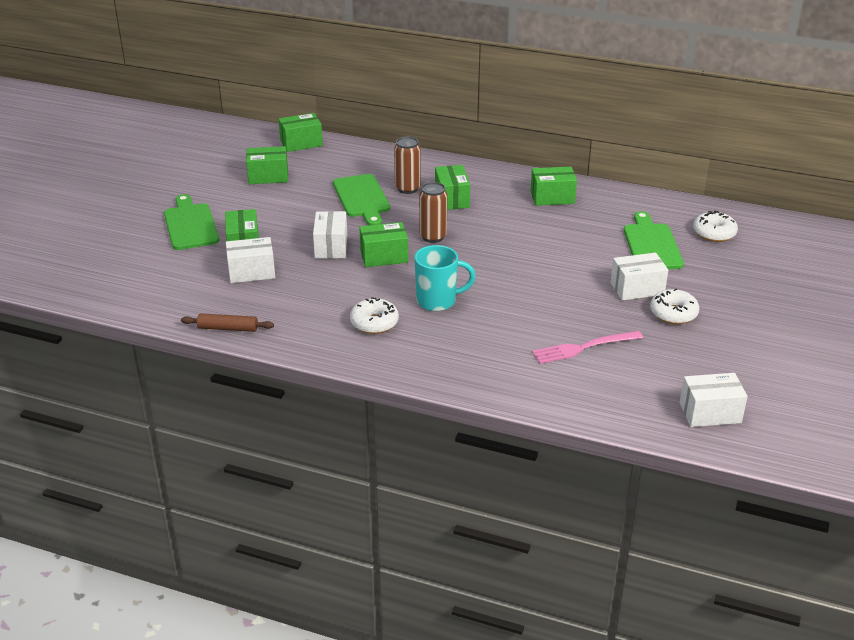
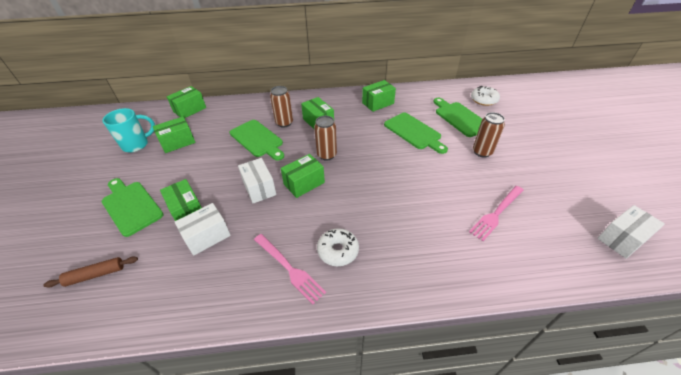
camera: 25 degrees left, 10 degrees up
brown rolling pin [181,313,274,332] -> brown rolling pin moved to [44,257,138,288]
turquoise mug [414,245,476,311] -> turquoise mug moved to [102,108,155,152]
white box [611,252,668,301] -> brown can [473,112,505,158]
white donut [650,288,699,324] -> none
none -> pink fork [254,234,326,305]
none -> green cutting board [384,112,448,154]

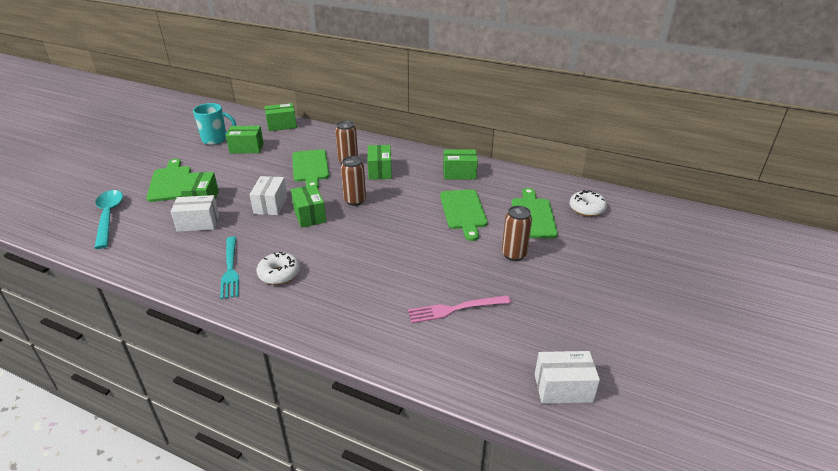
camera: 30 degrees right, 10 degrees down
brown rolling pin [44,257,138,288] -> turquoise spoon [94,190,123,249]
pink fork [254,234,326,305] -> turquoise fork [220,236,239,299]
green box [281,154,325,198] -> green box turned 75 degrees clockwise [291,184,326,228]

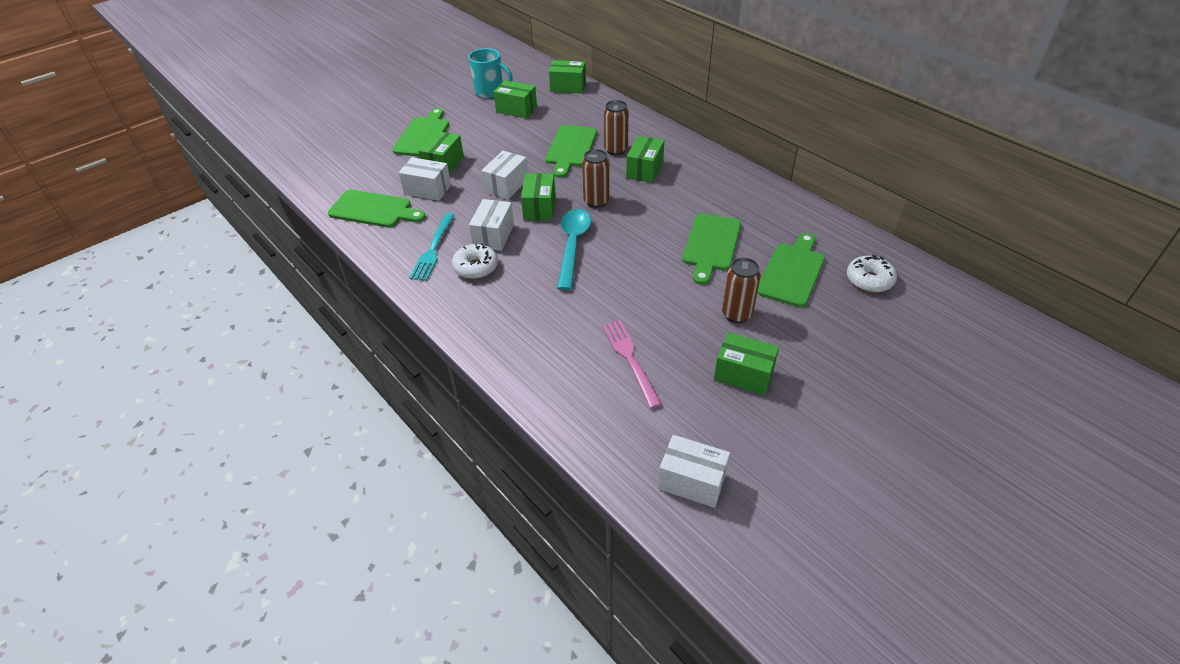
camera: 25 degrees right, 10 degrees up
turquoise spoon [94,190,123,249] -> turquoise spoon moved to [557,209,591,291]
pink fork [408,295,511,323] -> pink fork turned 60 degrees clockwise [602,320,662,408]
green box [443,150,478,179] -> green box moved to [714,332,779,396]
none -> green cutting board [328,190,426,228]
none -> white box [469,199,514,251]

